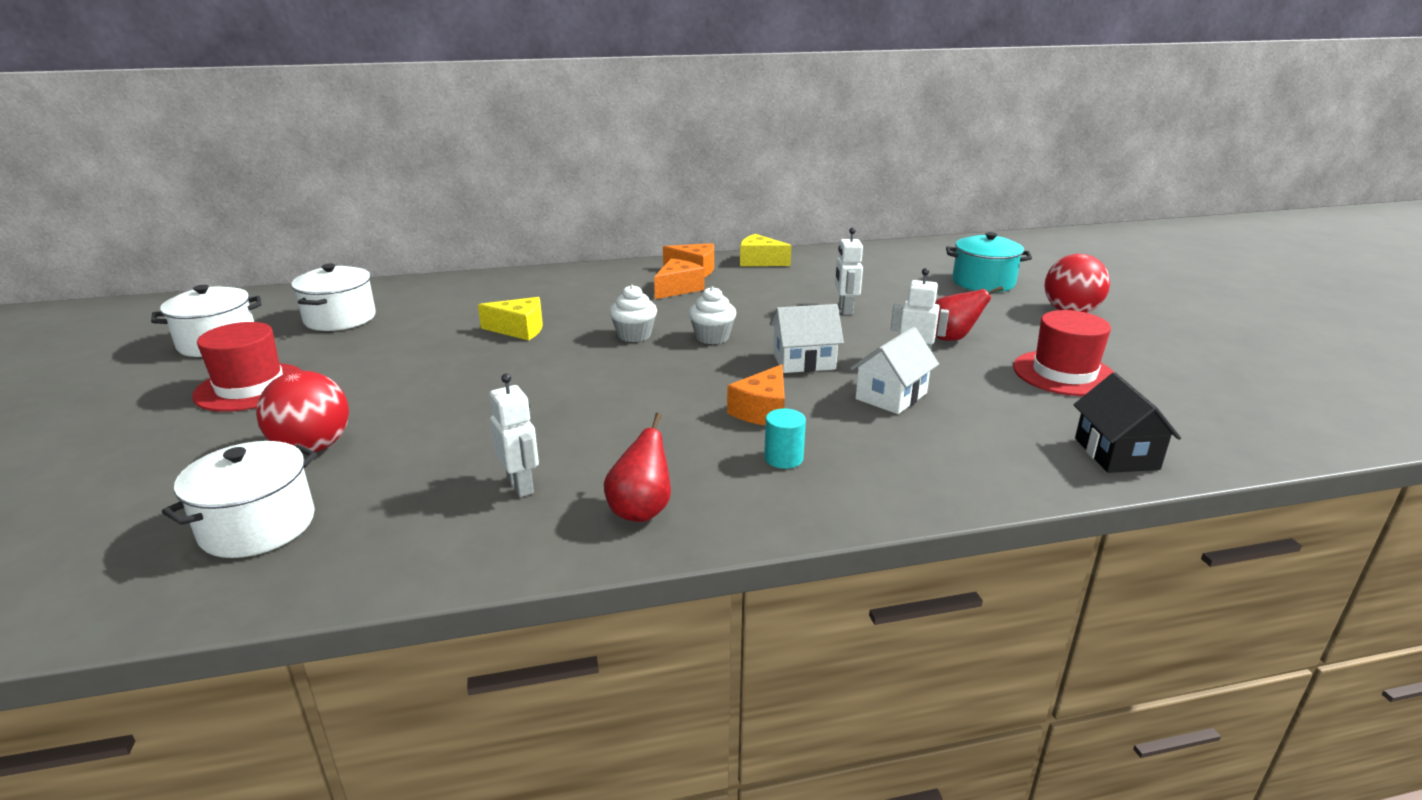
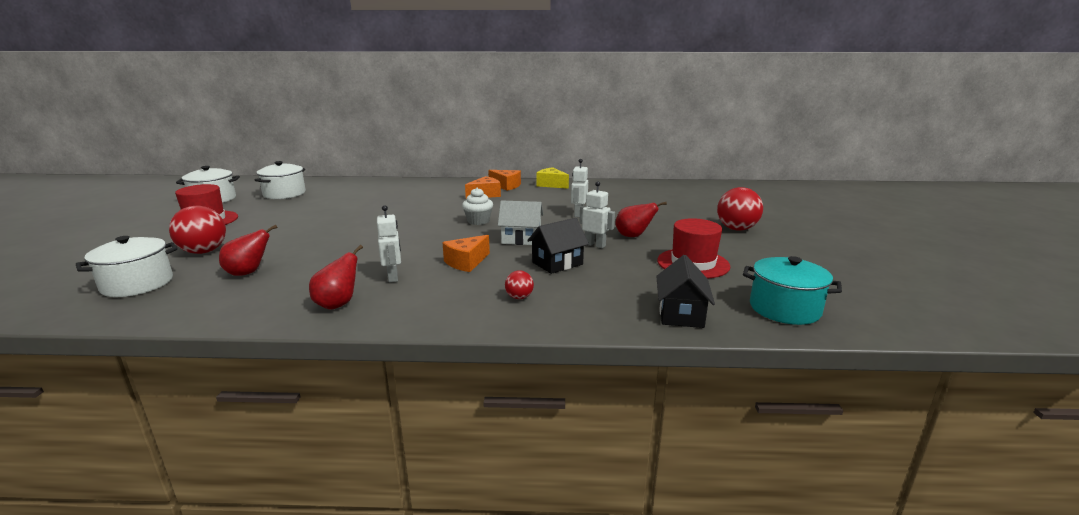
camera: 15 degrees right, 5 degrees down
yellow cheese [478,297,543,340] -> none
white robot [490,373,539,497] -> white robot moved to [377,205,401,283]
white cupcake [609,285,657,342] -> none
turquoise cylinder [764,409,806,469] -> none
white house [850,327,939,414] -> black house [527,218,589,274]
turquoise pot [946,232,1032,292] -> turquoise pot moved to [743,256,842,325]
none -> red pear [219,225,277,276]
none -> red ball [505,270,534,299]

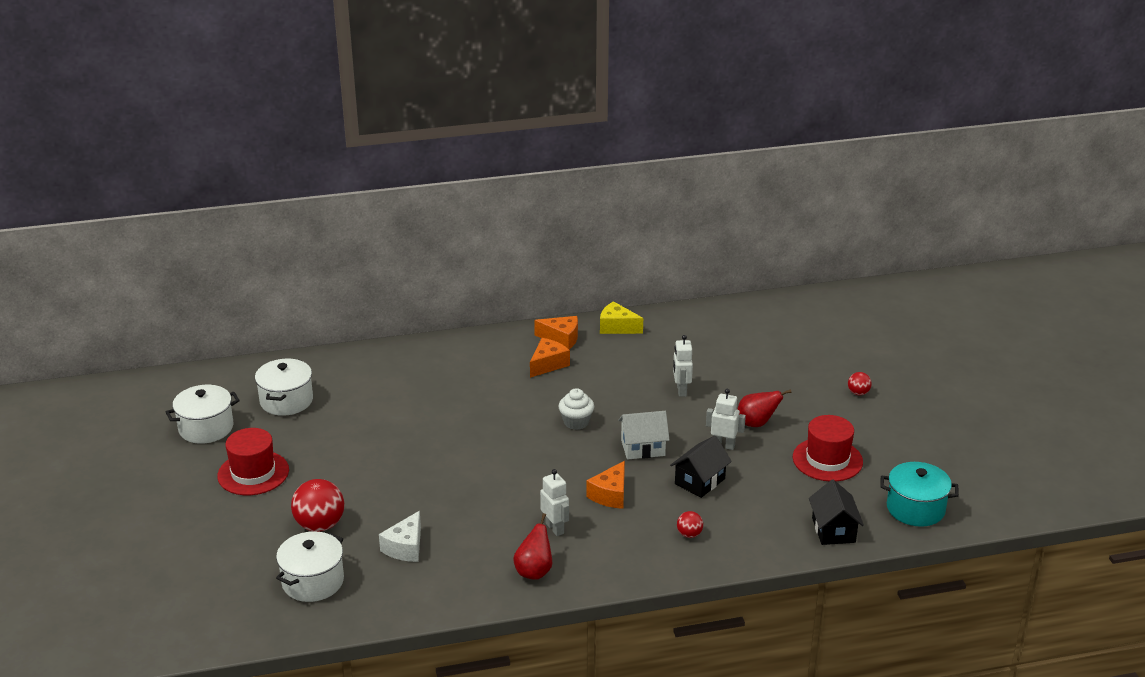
camera: 15 degrees left, 10 degrees up
red pear [219,225,277,276] -> white cheese [379,511,421,562]
red ball [717,187,763,231] -> red ball [848,372,872,395], size x0.50

